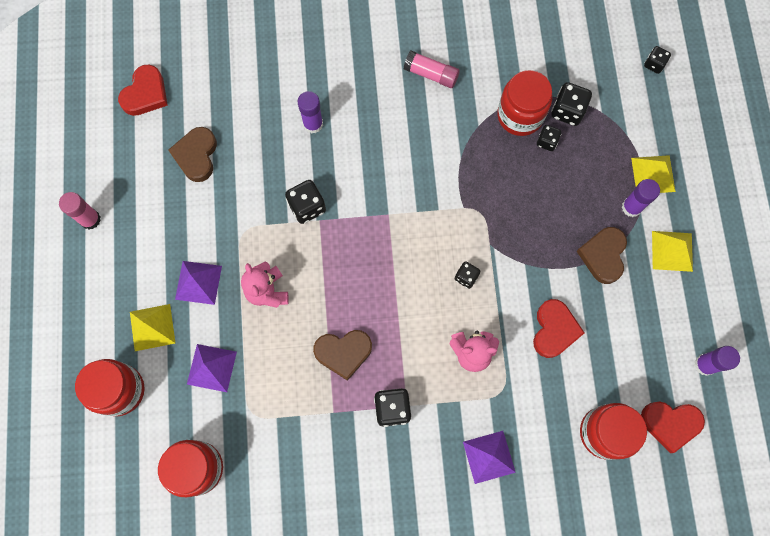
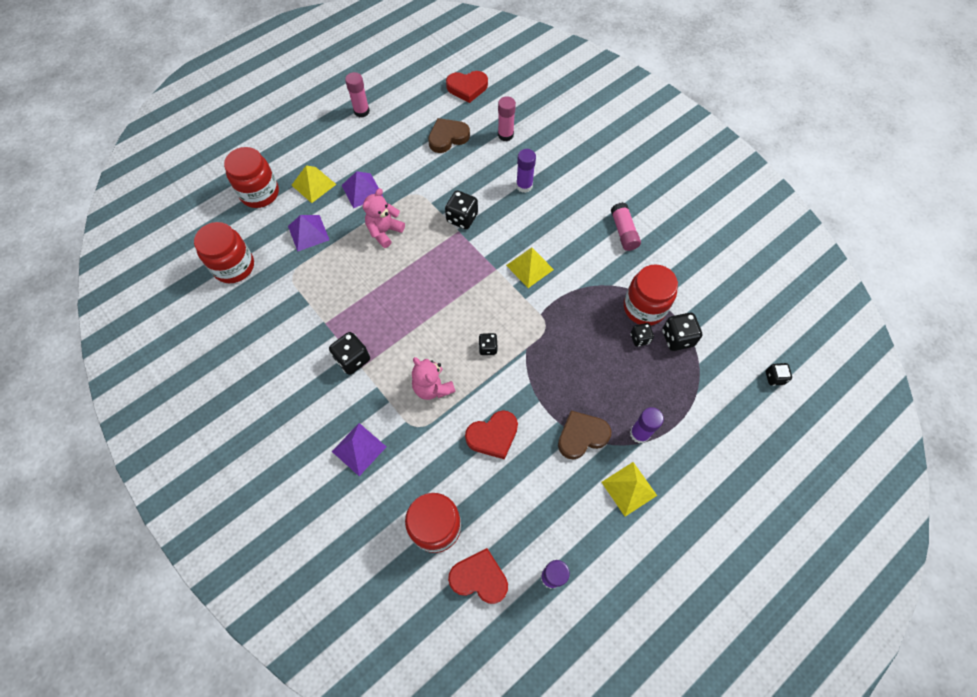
camera: 55 degrees right, 10 degrees down
brown heart [313,330,372,381] -> none
yellow pyramid [631,155,676,193] -> yellow pyramid moved to [506,247,554,288]
red heart [641,402,705,453] -> red heart turned 135 degrees clockwise [448,548,508,604]
none -> pink glue stick [498,96,516,141]

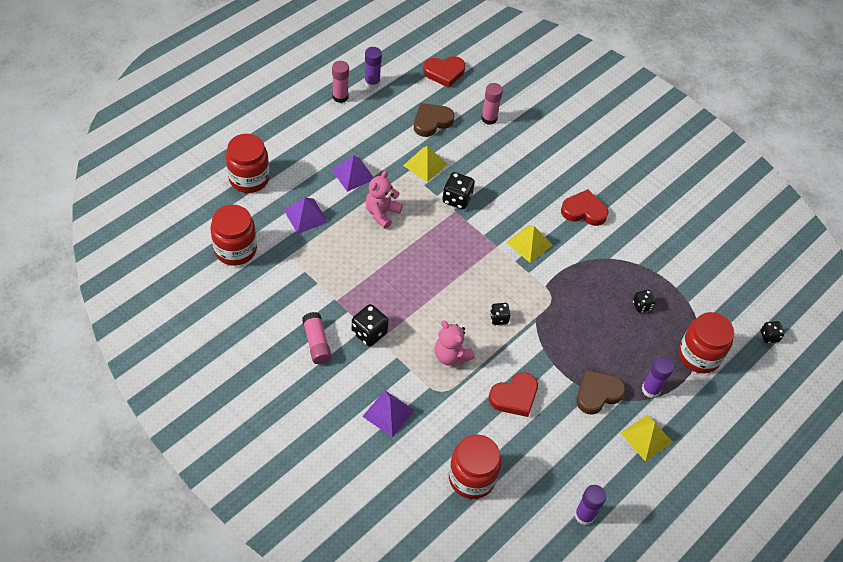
camera: 10 degrees left, 10 degrees down
yellow pyramid [291,165,336,203] -> yellow pyramid moved to [403,146,447,182]
red heart [448,548,508,604] -> red heart moved to [561,189,608,226]
purple glue stick [516,149,536,193] -> purple glue stick moved to [364,47,382,89]
pink glue stick [611,202,641,251] -> pink glue stick moved to [302,312,332,364]
red jar [624,264,678,326] -> red jar moved to [679,312,734,373]
black dice [662,313,702,351] -> none

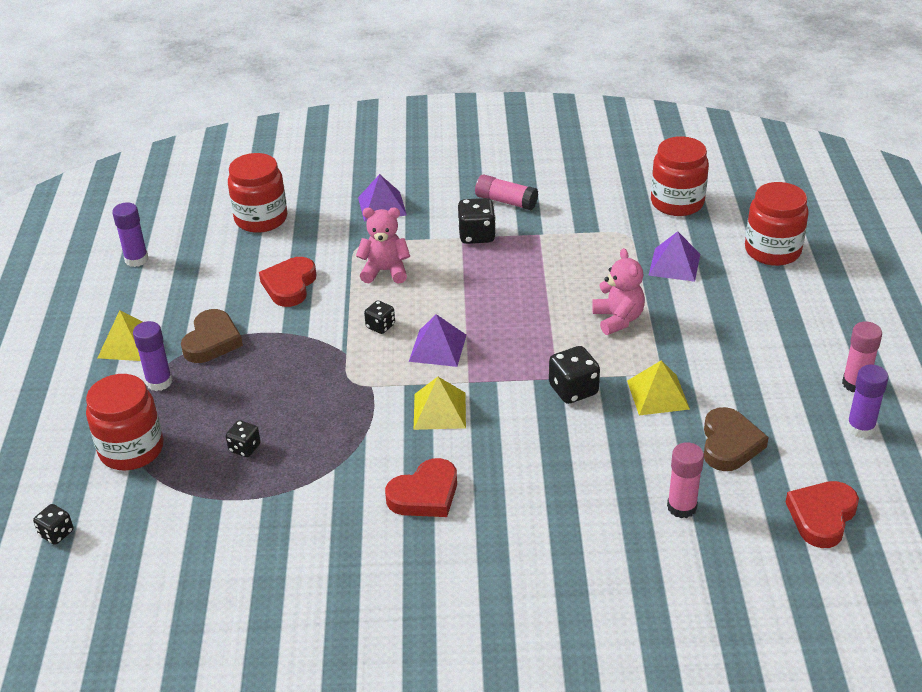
camera: 140 degrees right, 15 degrees down
purple pyramid [331,155,374,192] -> purple pyramid moved to [409,314,467,367]

